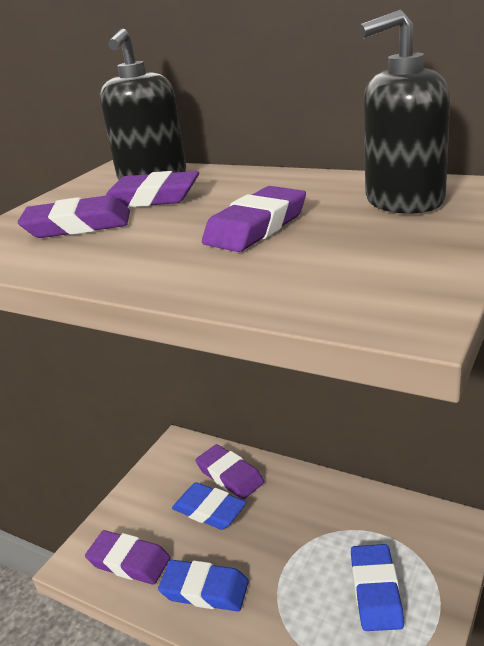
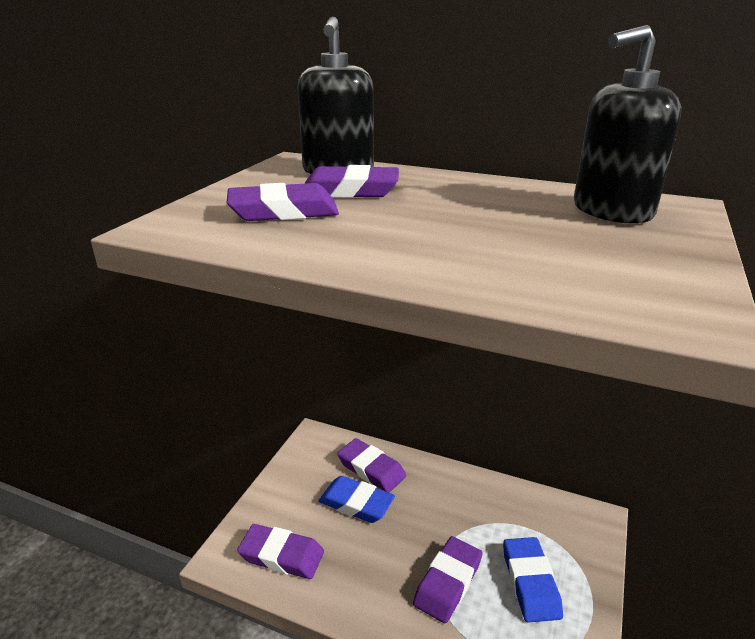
camera: 10 degrees left, 0 degrees up
blue eraser [158,560,249,611] -> none
purple eraser [202,186,306,252] -> purple eraser moved to [413,536,482,623]

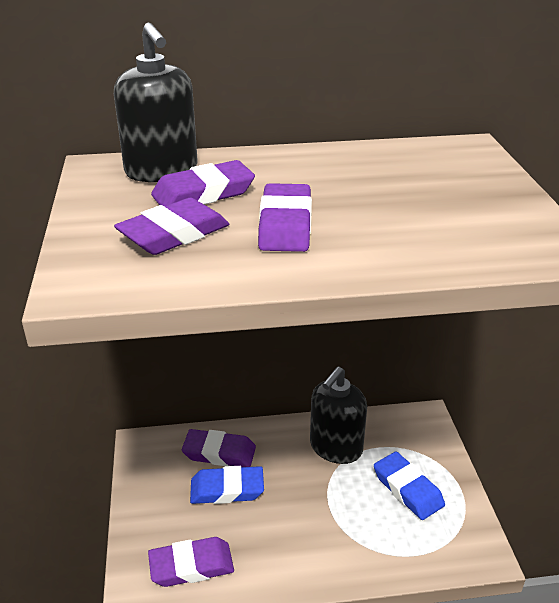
camera: 30 degrees left, 5 degrees up
purple eraser [413,536,482,623] -> purple eraser moved to [258,183,312,252]
black soap dispenser [574,25,681,223] -> black soap dispenser moved to [310,366,367,464]

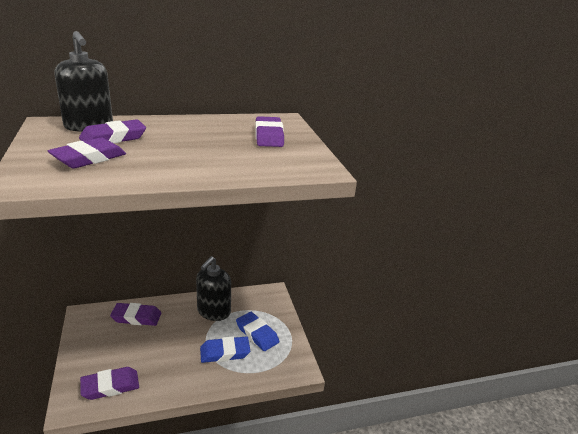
camera: 10 degrees left, 5 degrees down
blue eraser [190,466,264,504] -> blue eraser moved to [200,336,250,363]
purple eraser [258,183,312,252] -> purple eraser moved to [255,116,284,147]

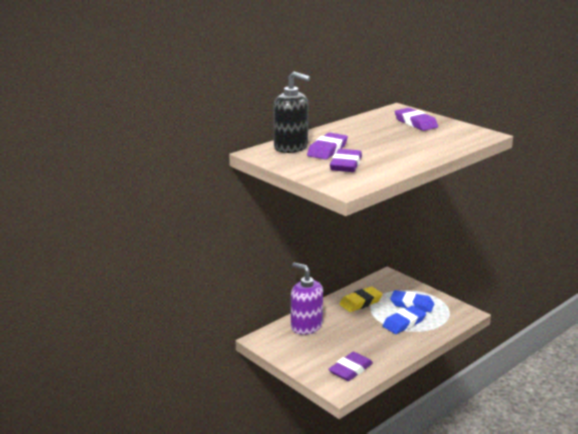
camera: 25 degrees left, 5 degrees down
purple eraser [110,303,161,326] -> purple soap dispenser [291,262,323,335]
black soap dispenser [196,256,231,321] -> yellow eraser [339,286,383,312]

